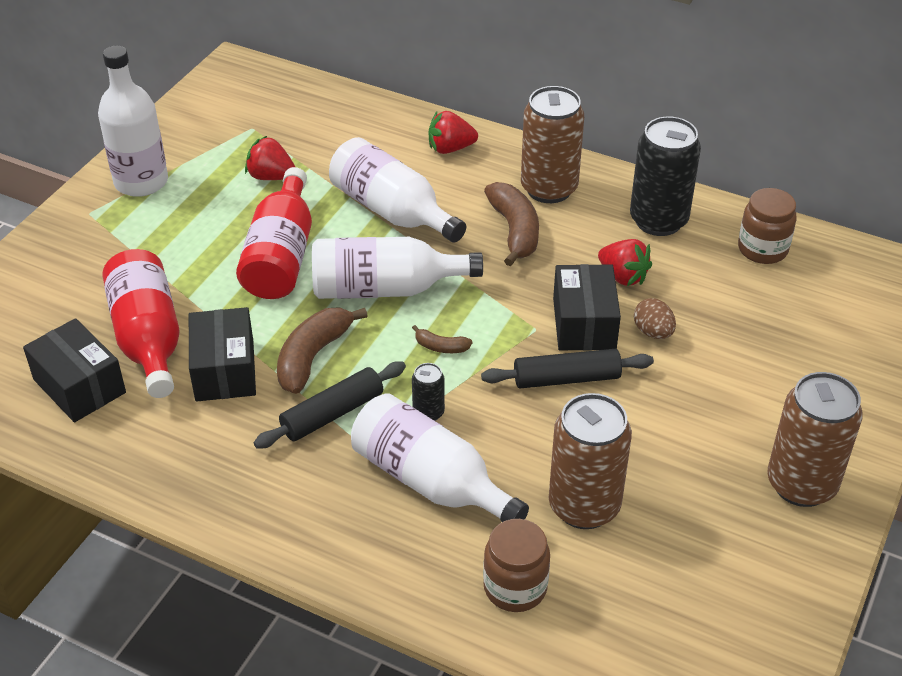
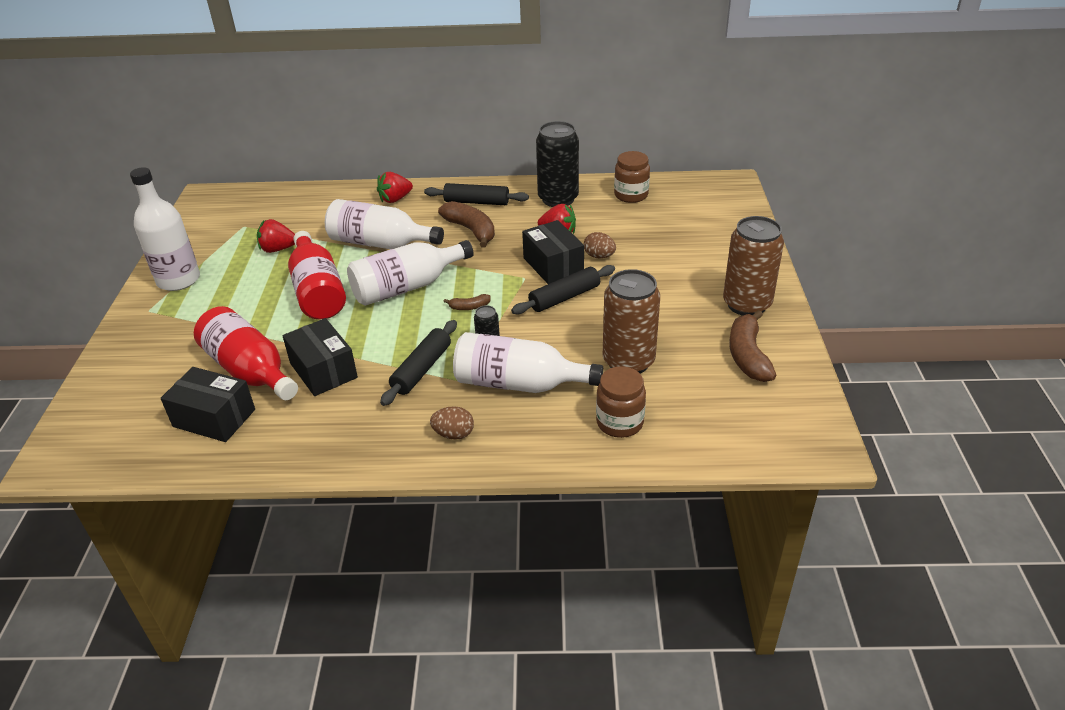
camera: 25 degrees left, 5 degrees down
brown banana [277,307,368,394] -> brown banana moved to [729,310,777,382]
brown can [521,86,584,203] -> black rolling pin [424,183,529,205]
none -> brown egg [430,406,474,440]

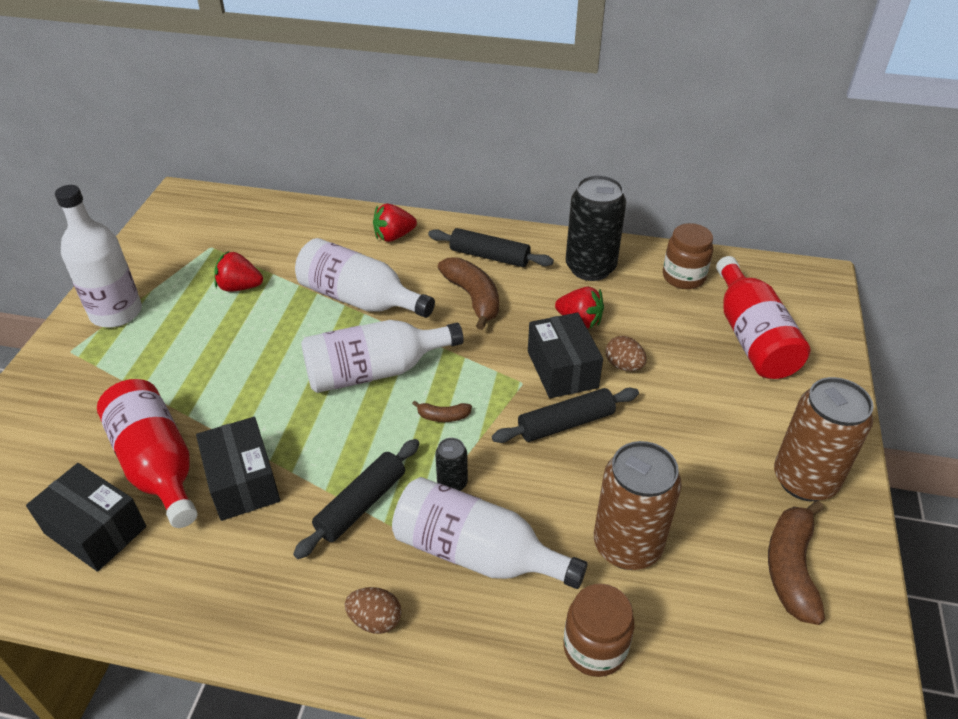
camera: 10 degrees right, 5 degrees up
red bottle [288,231,346,320] -> red bottle moved to [716,256,810,379]

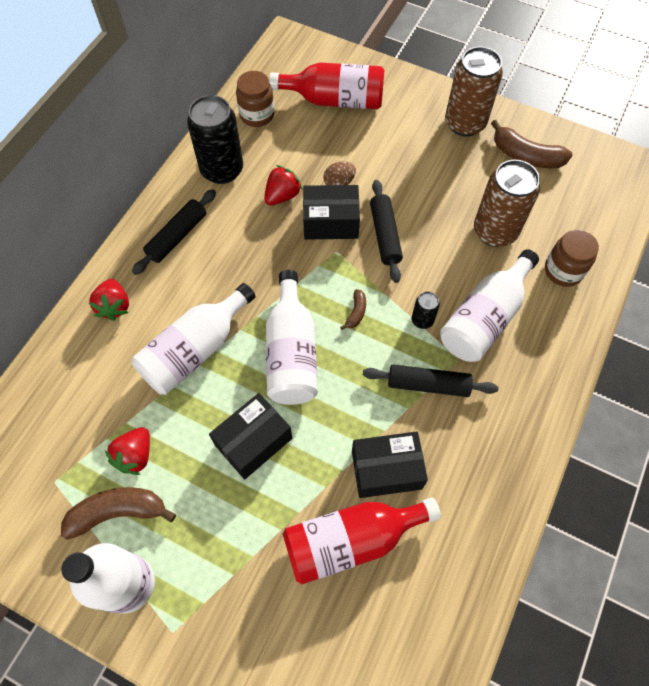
camera: 75 degrees left, 20 degrees up
black box [26,463,146,572] -> black box moved to [209,393,292,480]
black rolling pin [293,439,420,559] -> black rolling pin turned 45 degrees counterclockwise [363,364,498,397]
brown egg [345,587,401,634] -> none
brown banana [438,257,499,330] -> brown banana moved to [61,487,176,540]

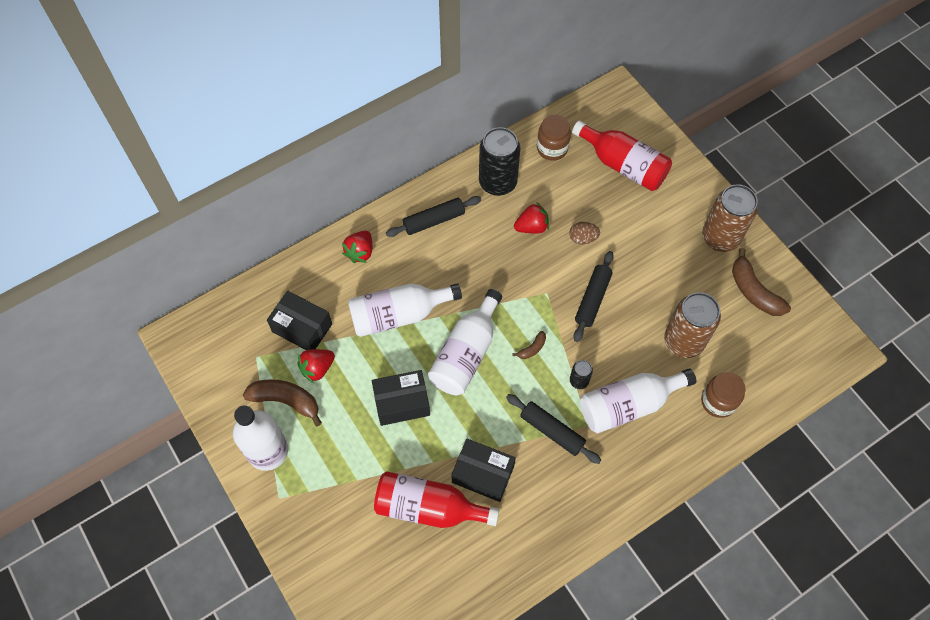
camera: 30 degrees right, 0 degrees up
black box [303,185,360,239] -> black box moved to [267,291,332,350]

